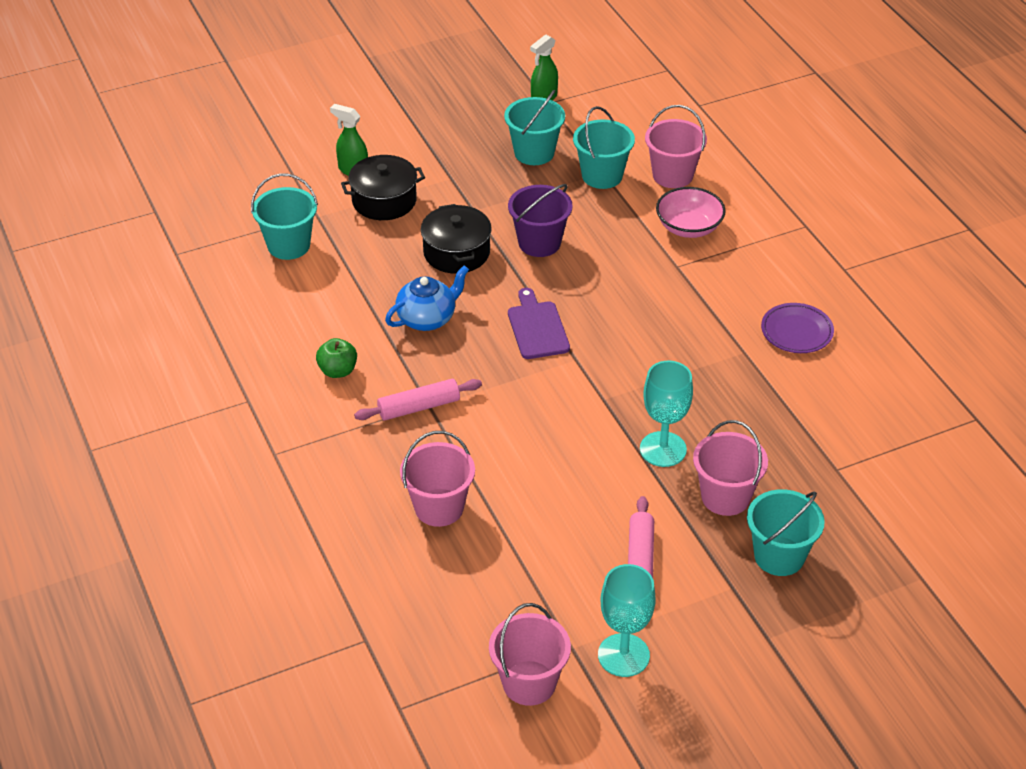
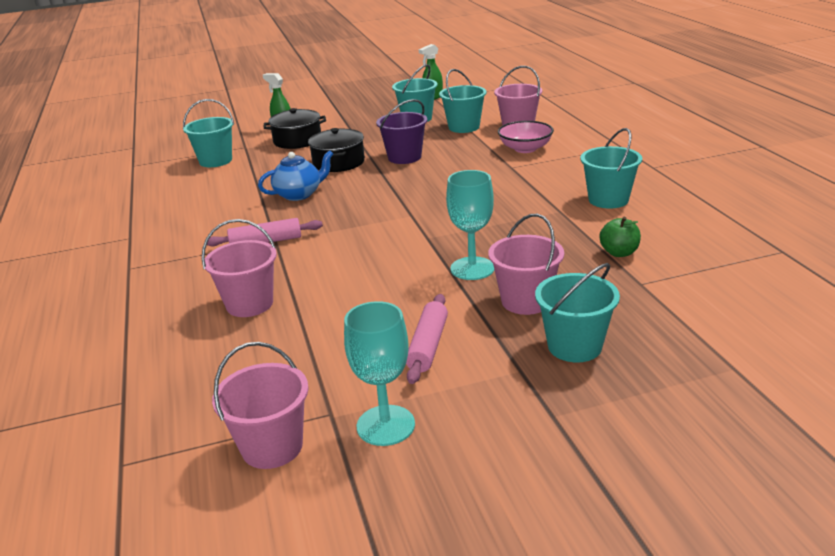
camera: 10 degrees right, 15 degrees down
green apple [316,338,357,378] -> green apple moved to [599,217,641,257]
purple cutting board [508,288,570,359] -> none
purple plate [761,303,834,353] -> turquoise bucket [580,128,642,209]

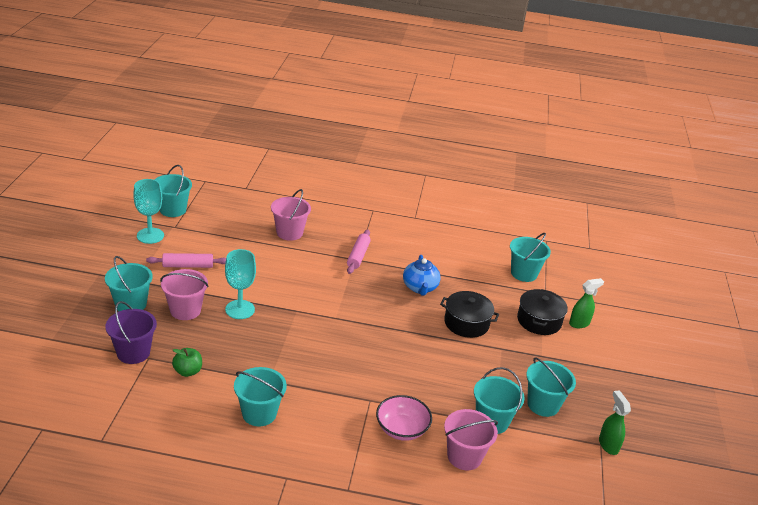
camera: 110 degrees right, 5 degrees up
pink bucket [212,342,309,469] -> turquoise bucket [154,165,192,217]
purple bucket [376,99,427,164] -> purple bucket moved to [105,301,157,364]
pink rolling pin [406,294,448,384] -> pink rolling pin turned 45 degrees counterclockwise [146,253,226,268]

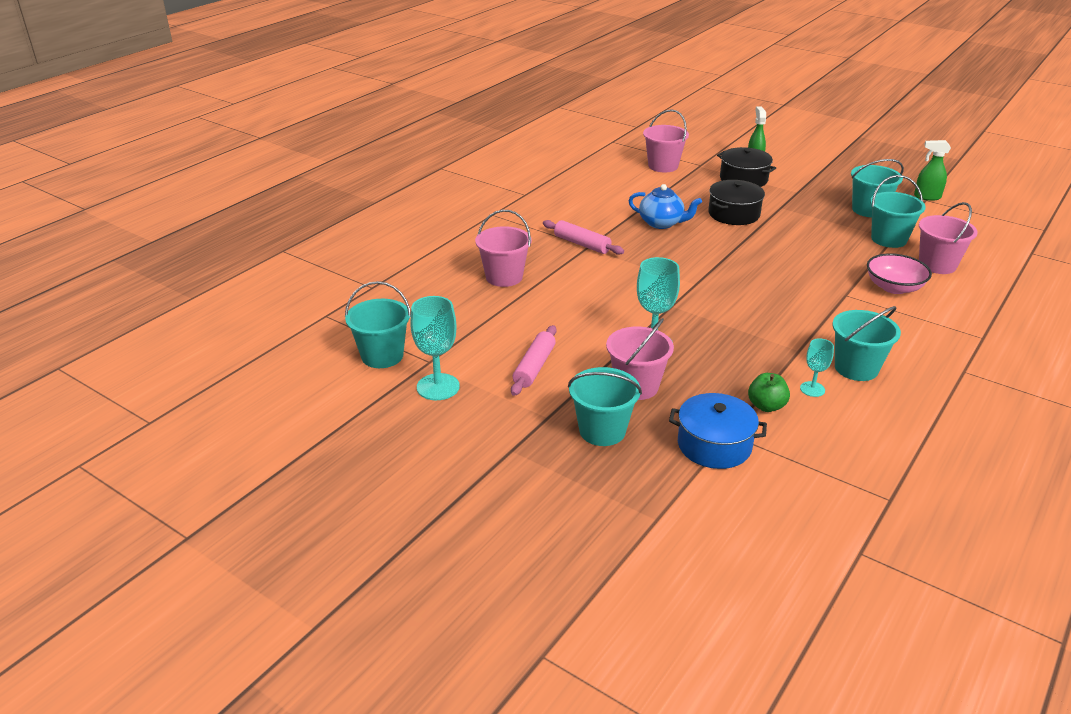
camera: 60 degrees left, 0 degrees up
purple bucket [105,301,157,364] -> blue pot [669,393,767,469]
turquoise bucket [510,233,551,282] -> pink bucket [643,109,689,172]
none -> turquoise goblet [800,338,834,397]

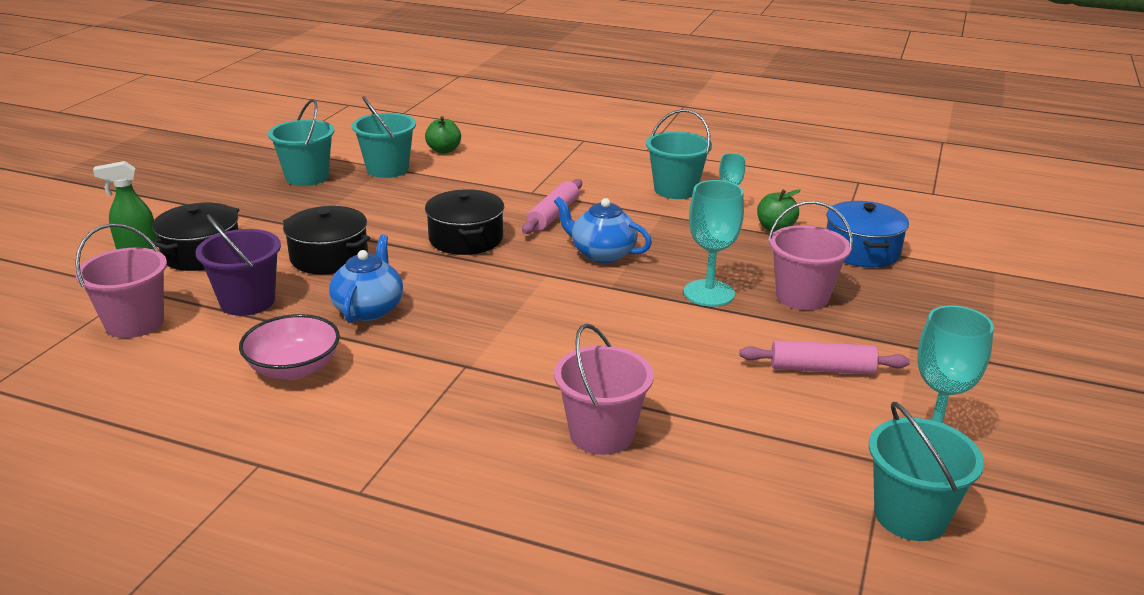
camera: 105 degrees left, 5 degrees down
pink rolling pin [543,220,624,255] -> pink rolling pin moved to [522,179,582,234]
turquoise bucket [568,367,642,446] -> none
pink bowl [867,253,932,294] -> pink bowl moved to [239,314,340,380]
green spray bottle [914,140,951,201] -> none
pink bucket [919,202,978,274] -> green apple [425,116,461,154]
none -> purple bucket [196,214,281,316]
none -> black pot [425,189,504,255]
none -> blue teapot [554,197,652,263]

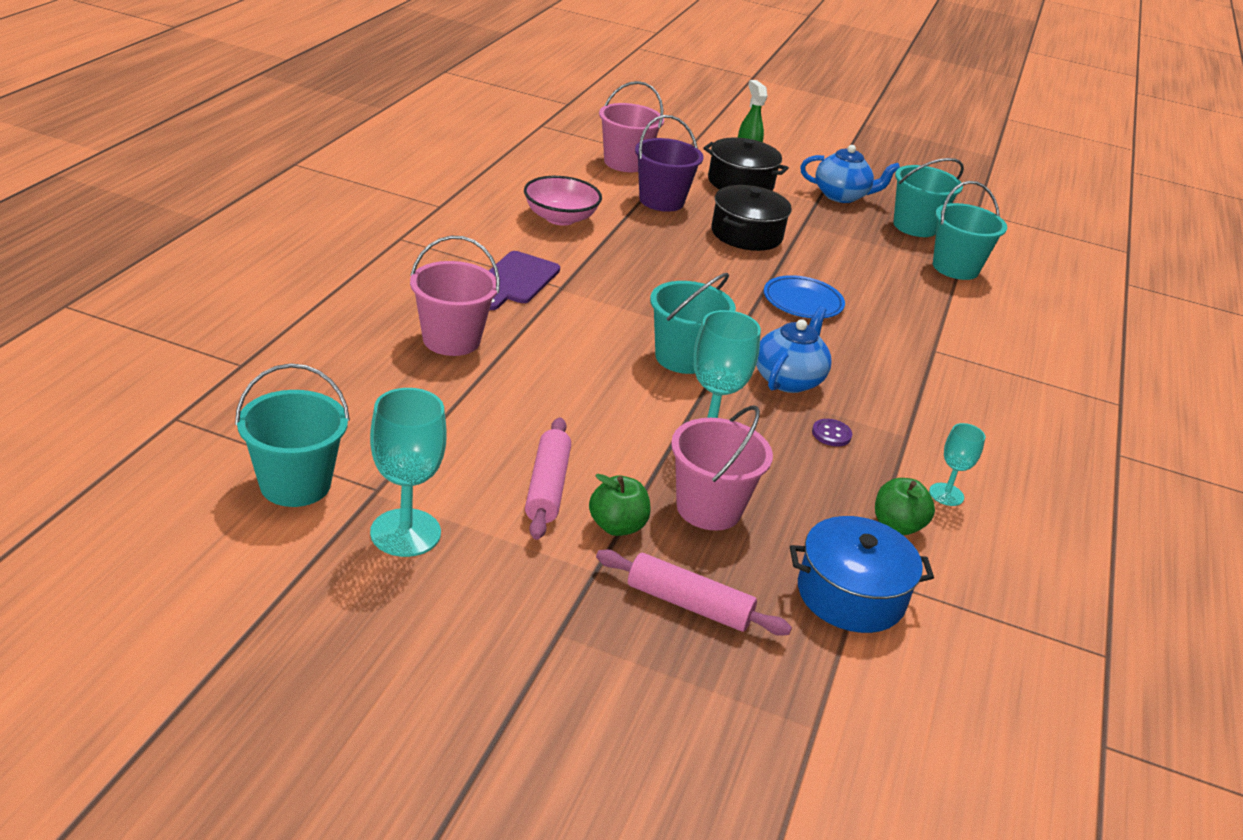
camera: 85 degrees right, 5 degrees up
blue teapot [329,235,403,323] -> blue teapot moved to [800,145,900,203]
green apple [425,116,461,154] -> green apple moved to [589,474,651,536]
black pot [425,189,504,255] -> blue plate [764,275,845,318]
pink rolling pin [522,179,582,234] -> pink rolling pin moved to [596,549,792,636]
turquoise bucket [646,109,712,199] -> turquoise bucket moved to [650,273,736,374]
none -> purple cutting board [489,251,560,310]
none -> purple button [812,419,852,447]

